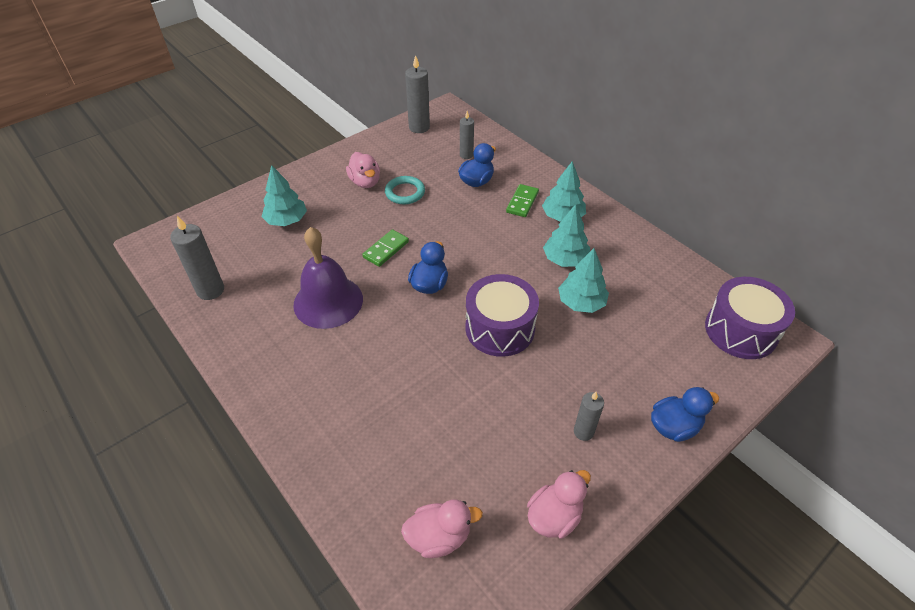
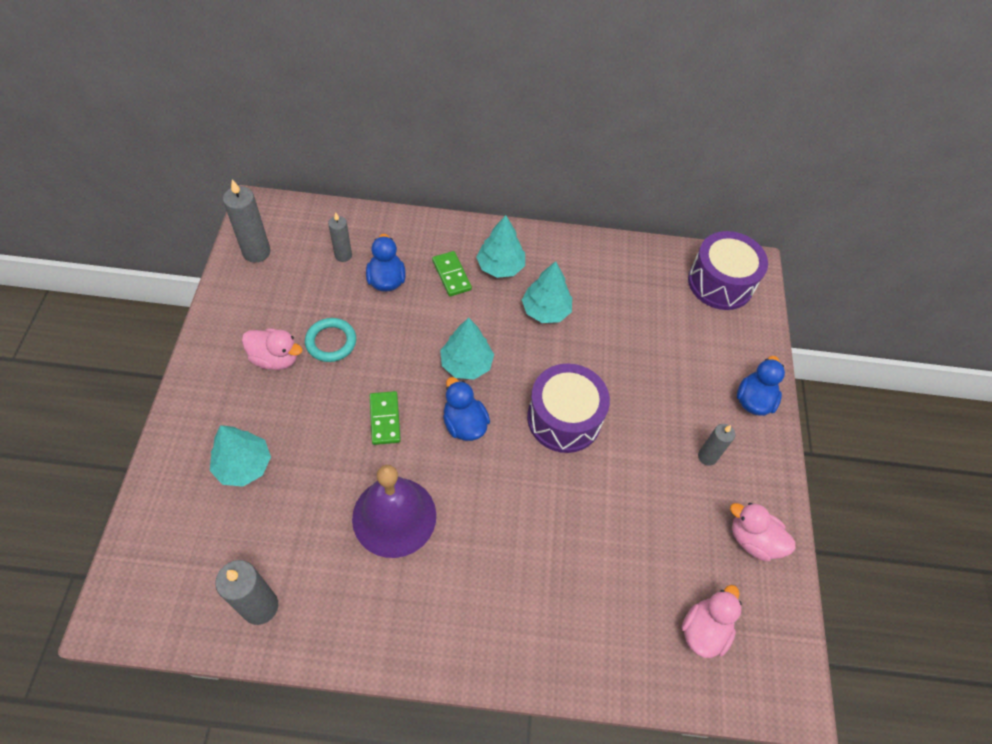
camera: 50 degrees left, 10 degrees up
pink duck [527,470,591,539] -> pink duck turned 60 degrees counterclockwise [730,503,795,561]
turquoise tree [558,248,609,313] -> turquoise tree moved to [440,318,494,379]

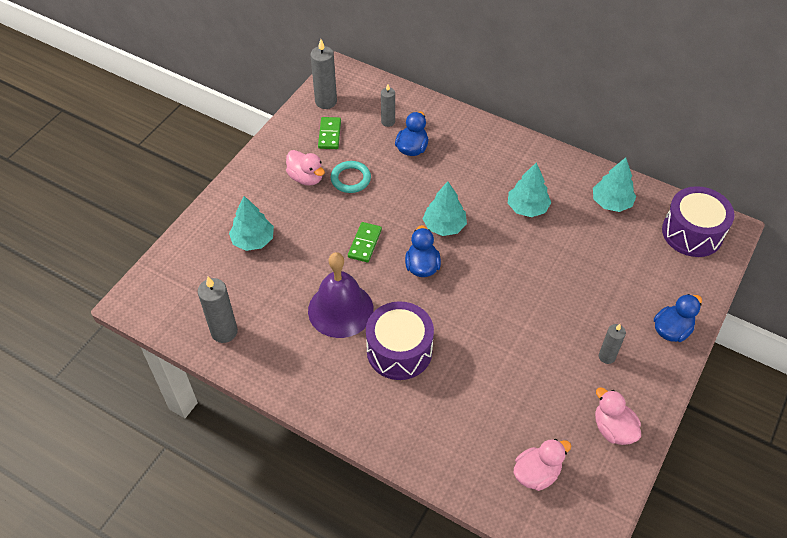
camera: 30 degrees right, 5 degrees down
green domino [432,251,472,296] -> green domino moved to [318,117,341,149]
turquoise tree [476,215,525,278] -> turquoise tree moved to [593,157,636,212]
purple drum [527,363,610,453] -> purple drum moved to [366,301,434,380]

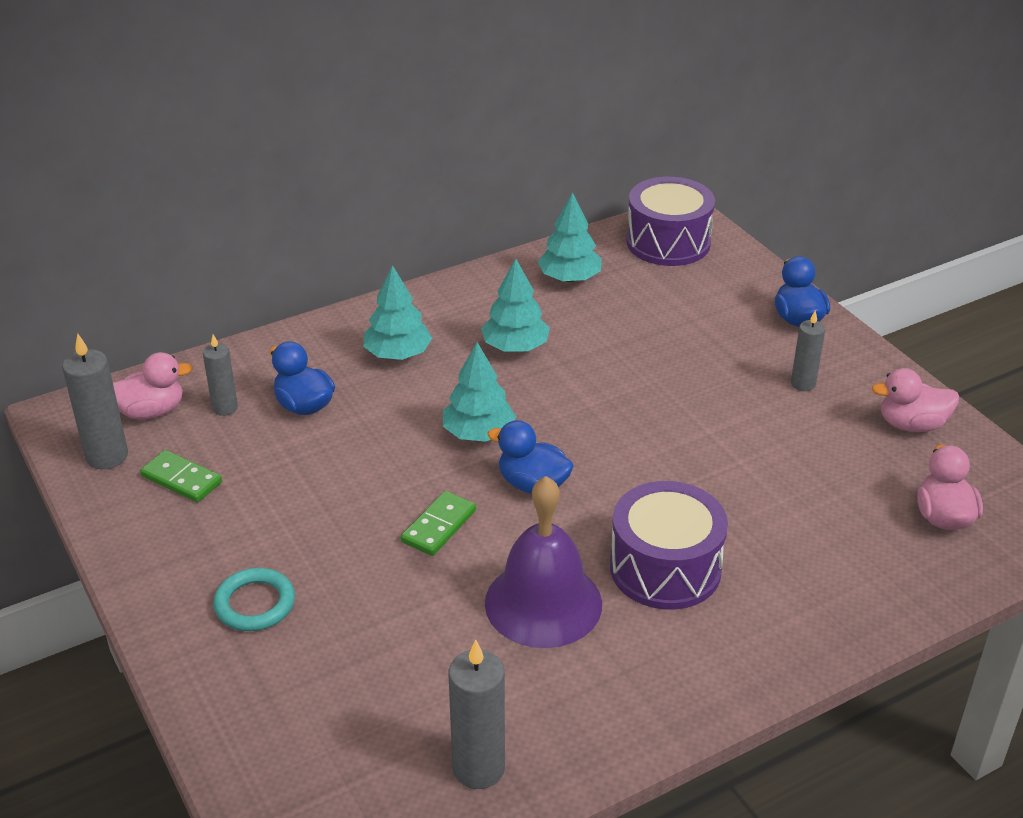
camera: 60 degrees left, 15 degrees down
turquoise tree [229,196,274,251] -> turquoise tree moved to [363,265,432,360]
pink duck [286,150,325,186] -> pink duck moved to [113,352,193,419]
turquoise ring [331,161,371,193] -> turquoise ring moved to [213,568,295,631]
green domino [348,222,382,262] -> green domino turned 75 degrees clockwise [401,491,476,556]

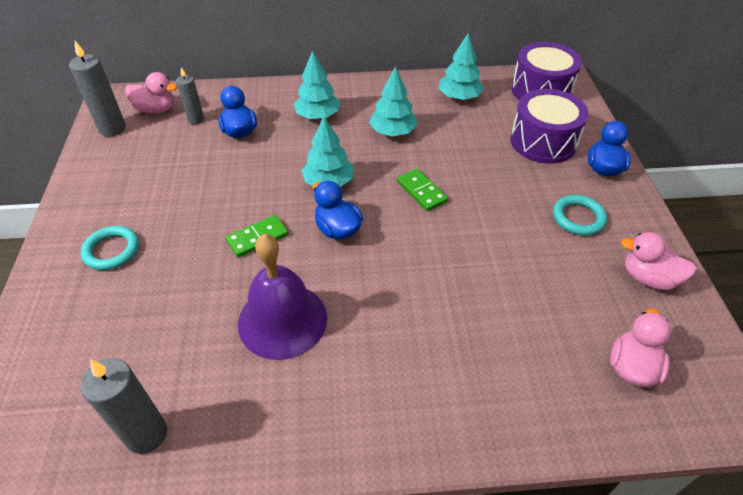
camera: 25 degrees right, 10 degrees up
green domino [140,450,222,502] -> green domino moved to [397,169,448,211]
purple drum [610,481,728,610] -> purple drum moved to [510,89,589,164]
grey candle [791,311,825,391] -> turquoise ring [553,195,607,235]

